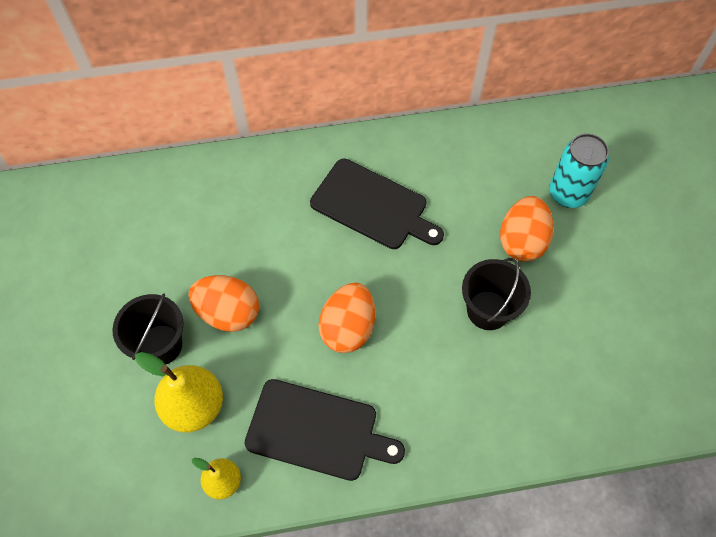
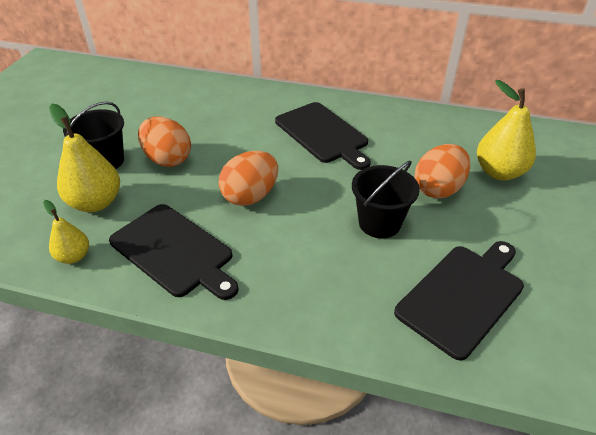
camera: 25 degrees right, 20 degrees down
turquoise can [549,133,609,208] -> yellow pear [477,80,536,180]
none -> black cutting board [394,241,524,361]

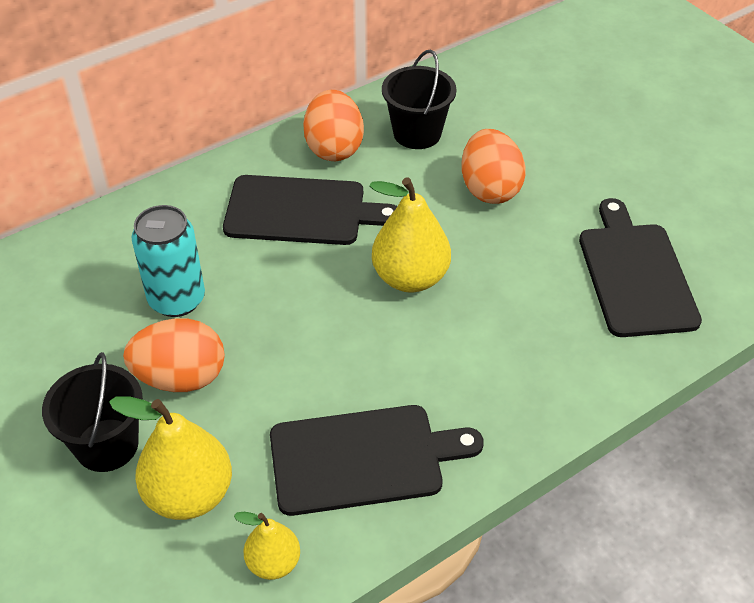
camera: 50 degrees left, 5 degrees up
orange egg [219,151,278,206] -> orange egg moved to [303,90,364,161]
black bucket [352,161,420,238] -> black bucket moved to [382,50,456,149]
yellow pear [477,80,536,180] -> yellow pear moved to [369,178,451,293]
none -> turquoise can [131,205,205,317]

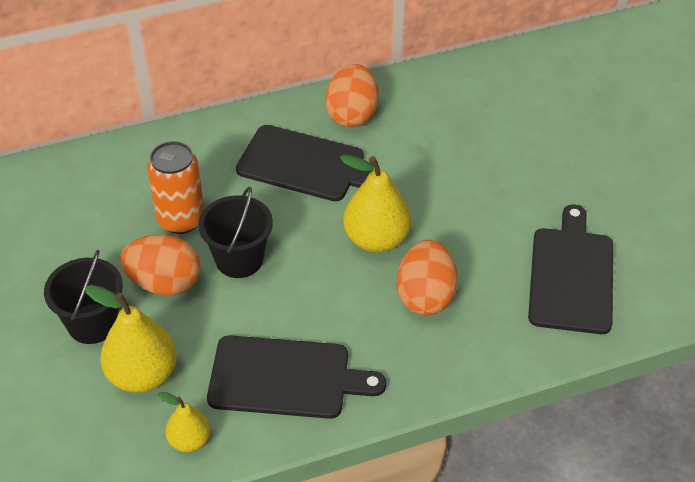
camera: 15 degrees right, 0 degrees up
turquoise can [131,205,205,317] -> orange can [147,141,204,234]
black bucket [382,50,456,149] -> black bucket moved to [198,186,273,278]
orange egg [462,129,526,204] -> orange egg moved to [396,240,458,315]

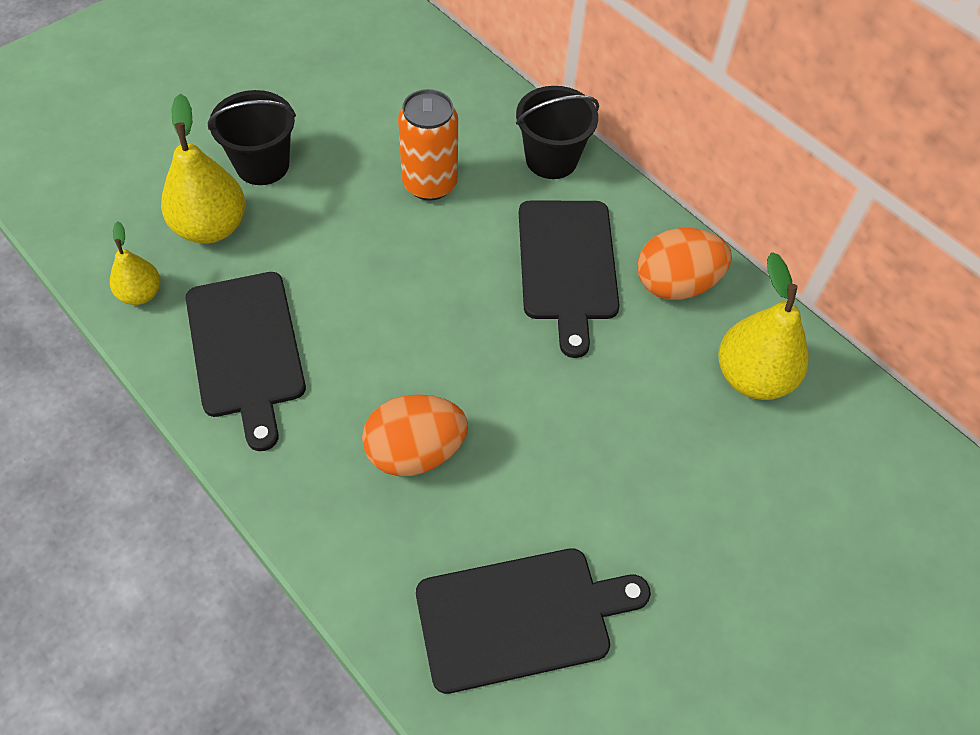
camera: 65 degrees right, 10 degrees up
orange egg [120,234,201,296] -> none
black bucket [198,186,273,278] -> black bucket moved to [516,86,599,179]
yellow pear [340,155,411,253] -> yellow pear moved to [718,252,809,400]

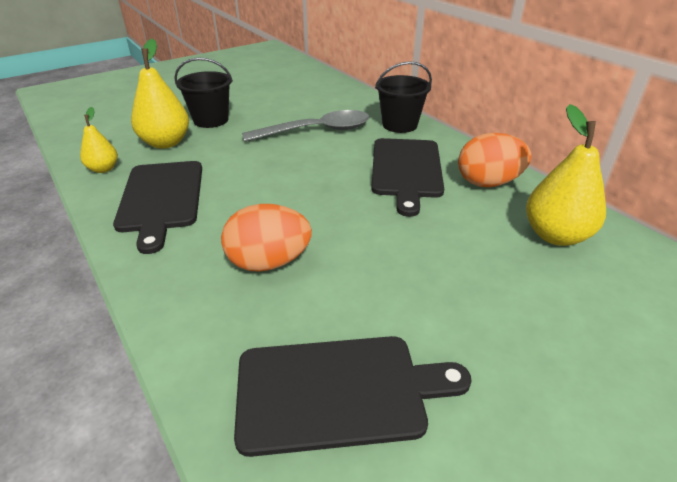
camera: 10 degrees right, 20 degrees down
orange can [398,89,458,201] -> grey spoon [242,110,370,142]

